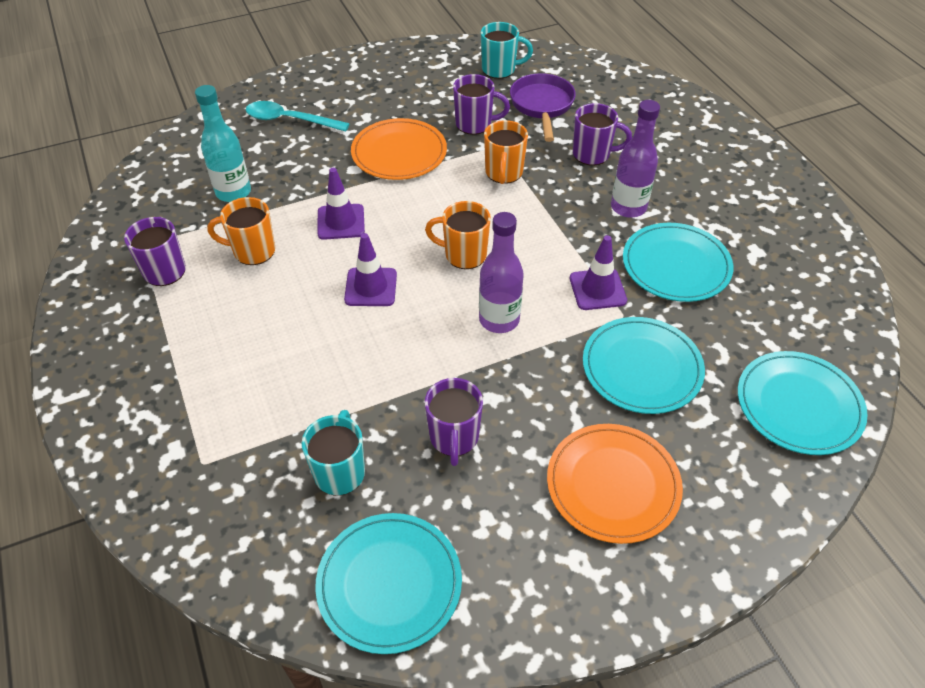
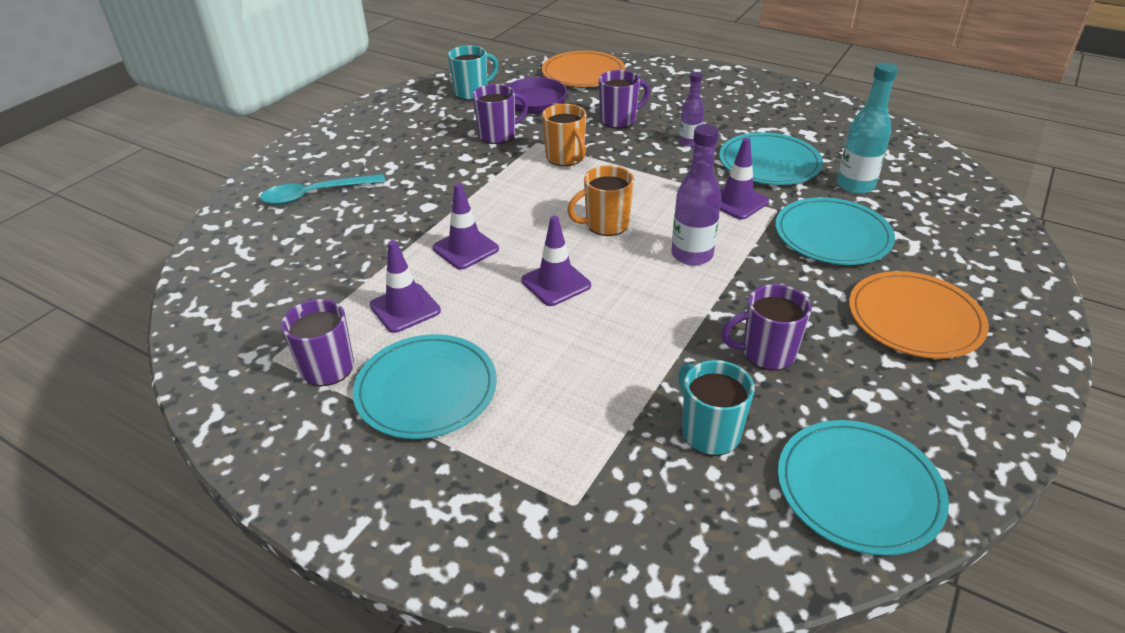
camera: 35 degrees left, 10 degrees down
turquoise bottle [195,85,251,202] -> turquoise bottle moved to [837,62,898,194]
orange mug [207,197,275,265] -> purple traffic cone [370,240,441,333]
orange plate [351,118,447,180] -> orange plate moved to [542,51,625,87]
purple mug [425,378,483,466] -> purple mug turned 120 degrees clockwise [721,284,812,370]
purple bottle [611,100,660,218] -> purple bottle [679,72,704,147], size x0.63
turquoise plate [738,351,868,455] -> turquoise plate moved to [353,334,497,439]

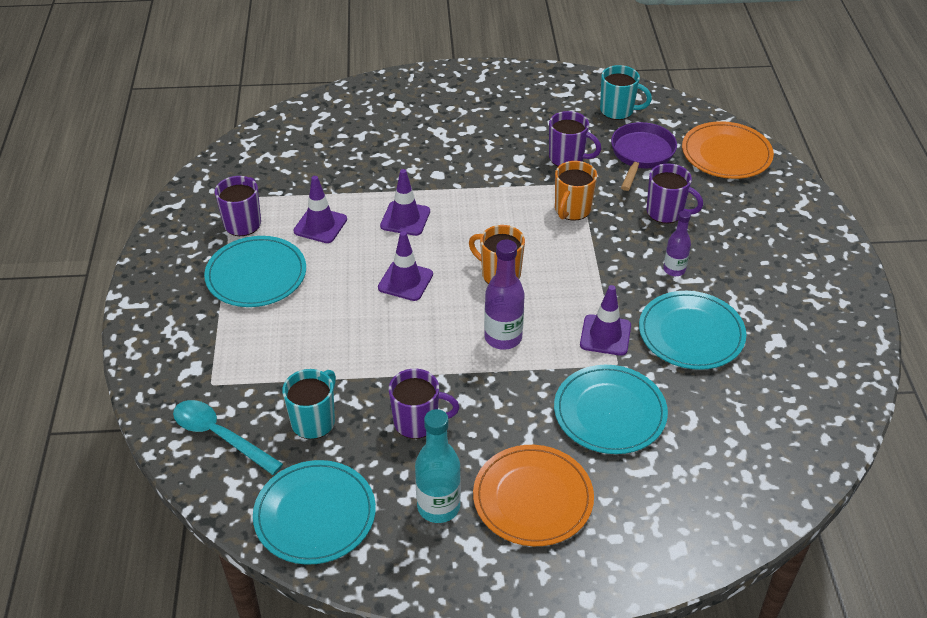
camera: 55 degrees right, 5 degrees up
turquoise spoon [260,174,386,205] -> turquoise spoon moved to [173,400,283,475]
purple mug [721,284,812,370] -> purple mug turned 135 degrees clockwise [389,368,460,439]
turquoise bottle [837,62,898,194] -> turquoise bottle moved to [415,409,461,523]

